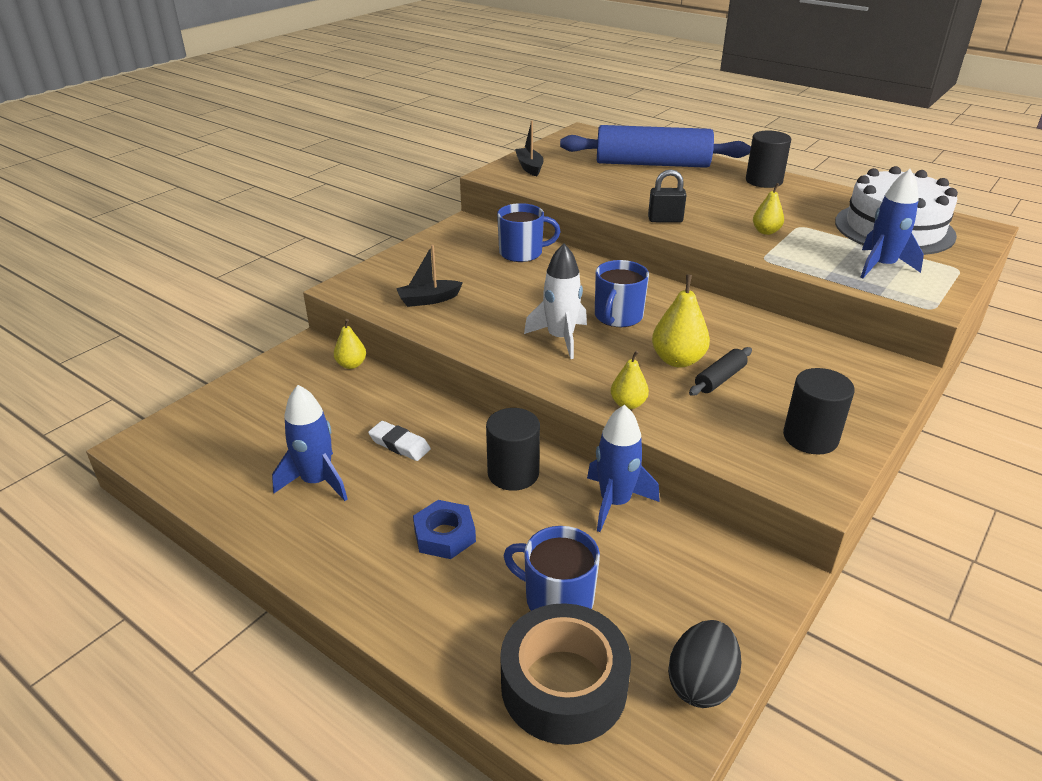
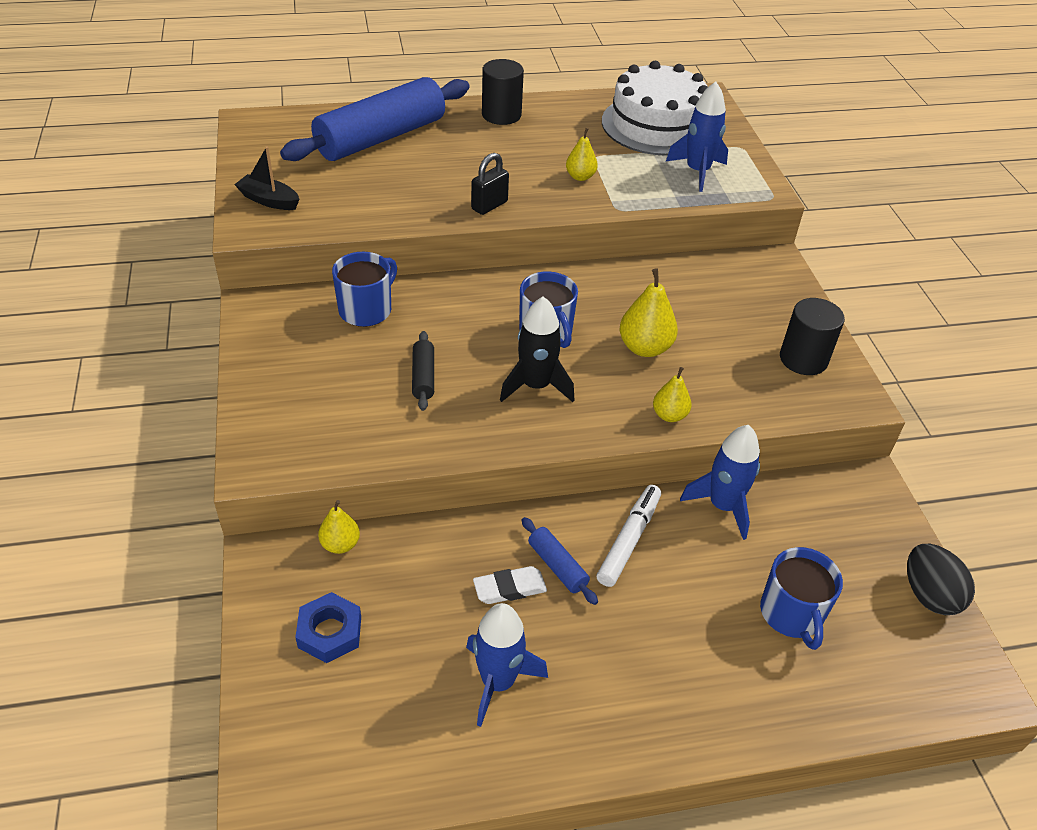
camera: 50 degrees left, 10 degrees up
black boat [396,245,463,307] -> none
blue nut [413,500,476,559] -> blue nut moved to [295,592,361,663]
black cylinder [486,408,540,491] -> white marker [596,485,661,587]
black tape [500,603,631,745] -> none
blue mug [503,526,600,611] -> blue mug turned 75 degrees counterclockwise [760,547,843,650]
white rocket [524,243,587,359] -> black rocket [500,296,574,402]
black rolling pin [689,347,752,396] -> black rolling pin moved to [412,331,434,411]
none -> blue rolling pin [522,517,598,605]

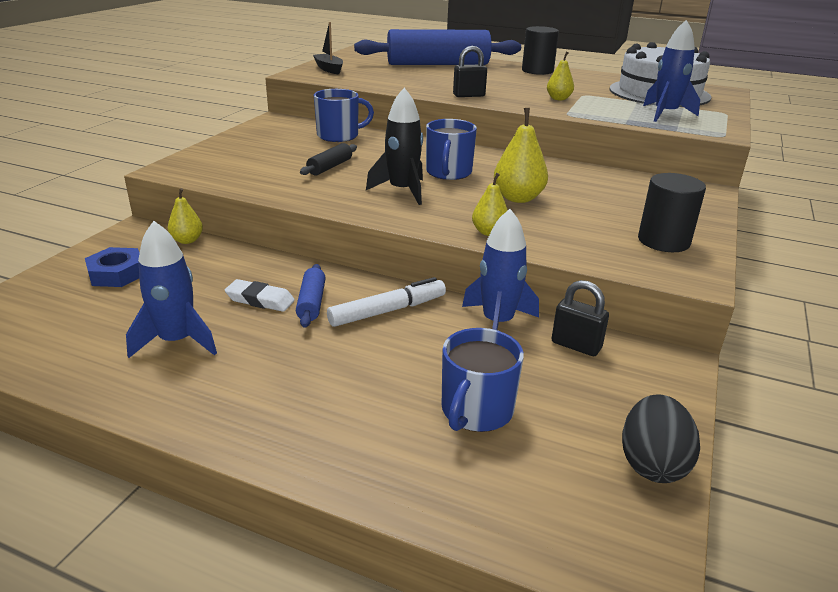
camera: 35 degrees right, 15 degrees down
none -> black padlock [551,280,609,356]

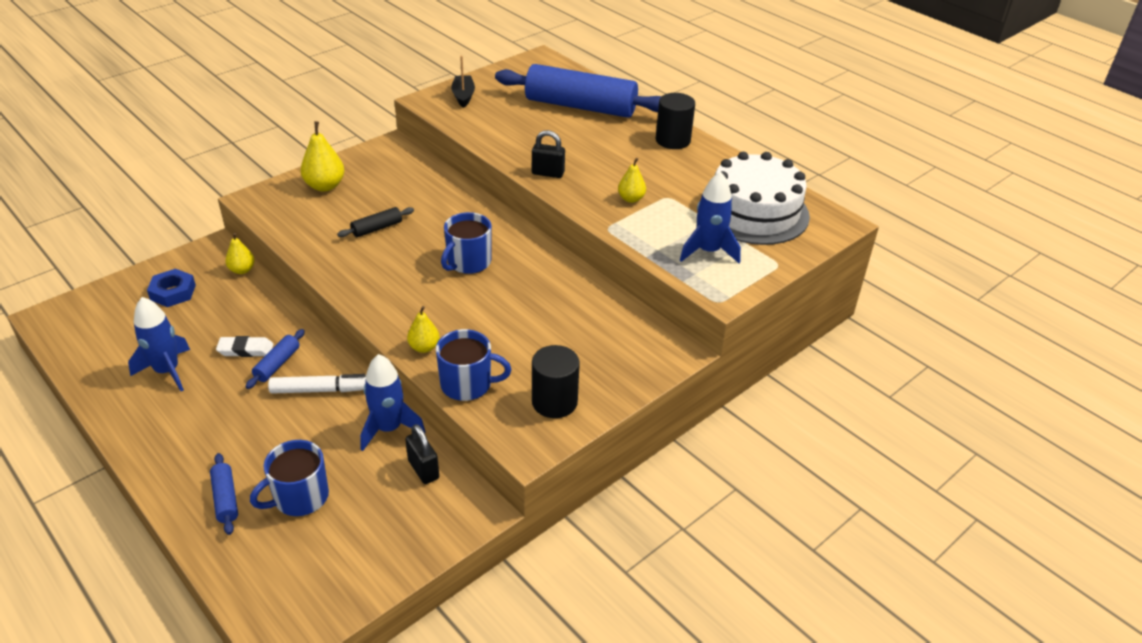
camera: 25 degrees right, 10 degrees up
white eraser [225,279,295,312] -> white eraser turned 45 degrees counterclockwise [216,336,274,357]
blue mug [314,89,374,142] -> blue mug moved to [436,329,511,401]
black rocket [366,88,423,205] -> none
yellow pear [494,108,548,203] -> yellow pear moved to [301,121,344,192]
black egg [622,394,700,483] -> none
none -> blue rolling pin [210,453,238,535]

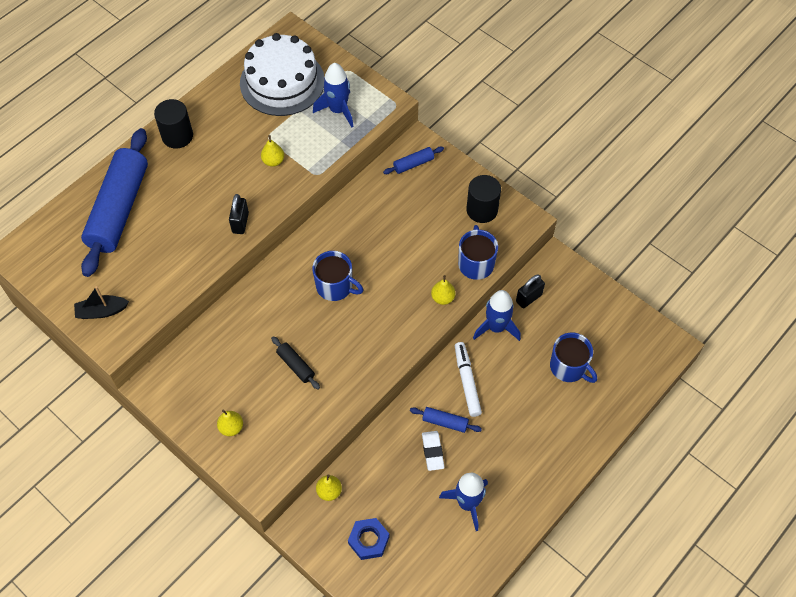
camera: 95 degrees left, 20 degrees up
blue rolling pin [210,453,238,535] -> blue rolling pin moved to [383,147,444,174]
yellow pear [301,121,344,192] -> yellow pear [217,410,243,436], size x0.62

